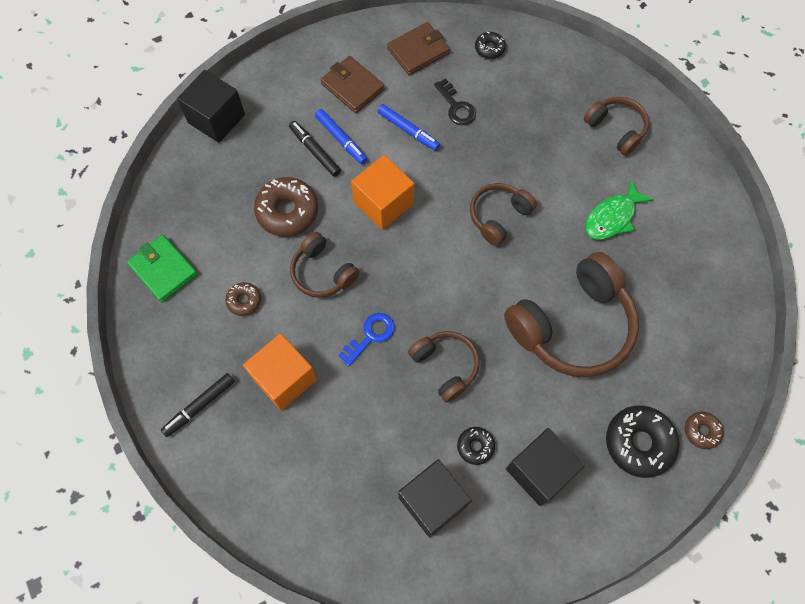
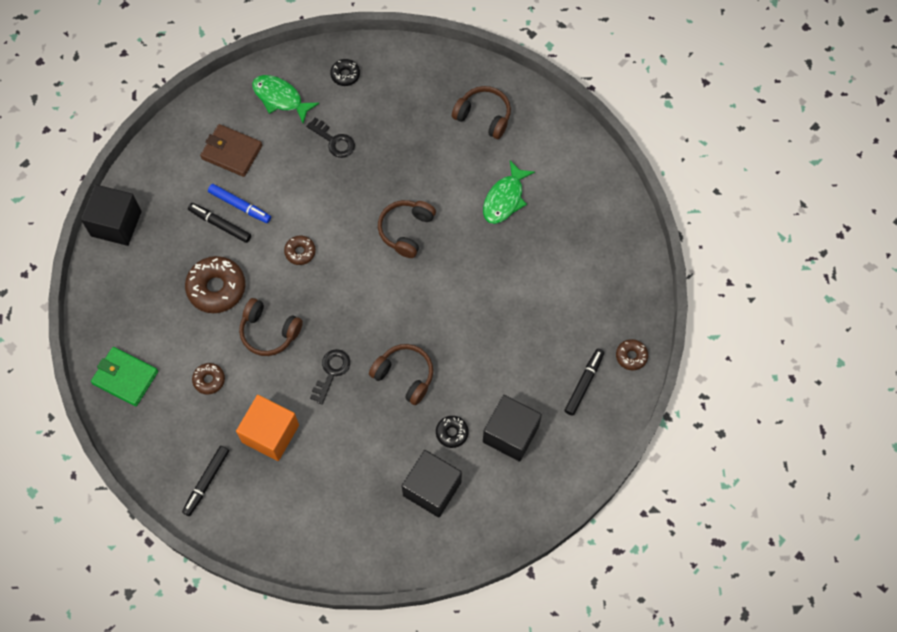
camera: 20 degrees left, 0 degrees up
blue key [338,313,395,366] -> black key [310,349,350,404]
orange cube [351,155,414,230] -> brown donut [284,236,316,265]
blue marker [377,104,440,151] -> none
brown wallet [387,22,450,75] -> green fish [252,75,319,123]
brown headphones [504,252,639,377] -> none
black donut [606,405,680,478] -> black marker [565,348,604,416]

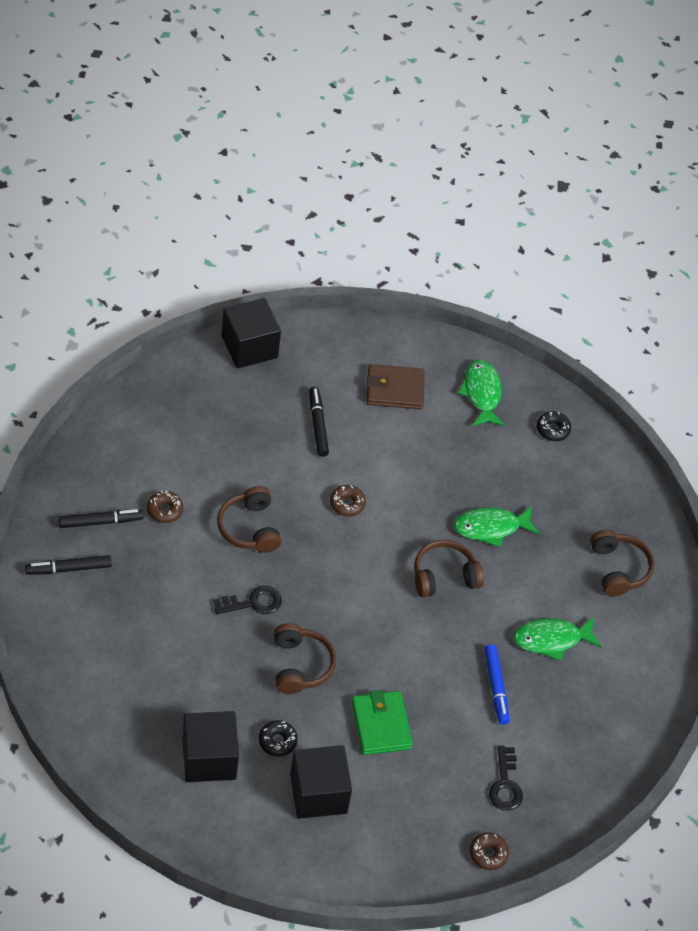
camera: 45 degrees right, 15 degrees down
green wallet [91,347,158,406] -> green wallet moved to [351,690,413,755]
brown donut [185,256,245,313] -> none
brown wallet [200,124,262,177] -> brown wallet turned 75 degrees counterclockwise [366,364,425,409]
blue marker [208,184,271,223] -> blue marker moved to [484,644,509,725]
orange cube [236,395,299,461] -> none
black key [306,118,355,158] -> black key moved to [489,746,523,811]
black marker [565,348,604,416] -> black marker moved to [59,509,144,528]
none -> green fish [454,506,539,547]

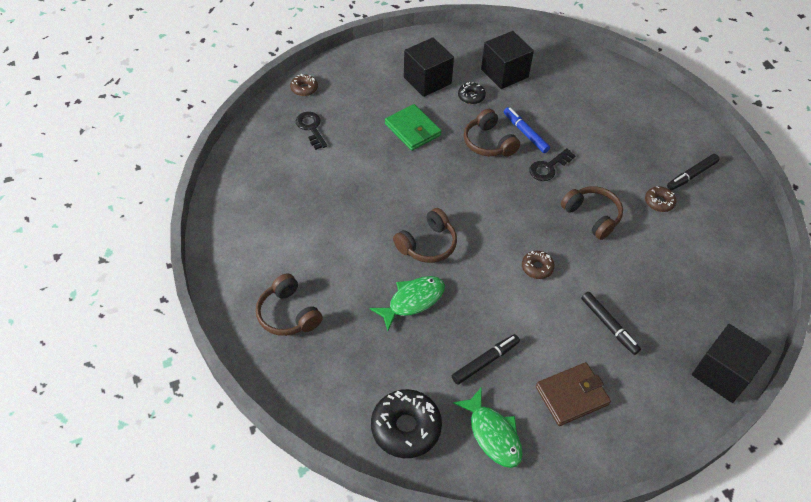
camera: 160 degrees right, 0 degrees up
black marker [25,555,112,575] -> black marker moved to [452,334,520,385]
blue marker [484,644,509,725] -> blue marker moved to [504,107,550,153]
green fish [513,617,602,661] -> none
black donut [537,411,571,441] -> black donut [371,389,442,458], size x1.89

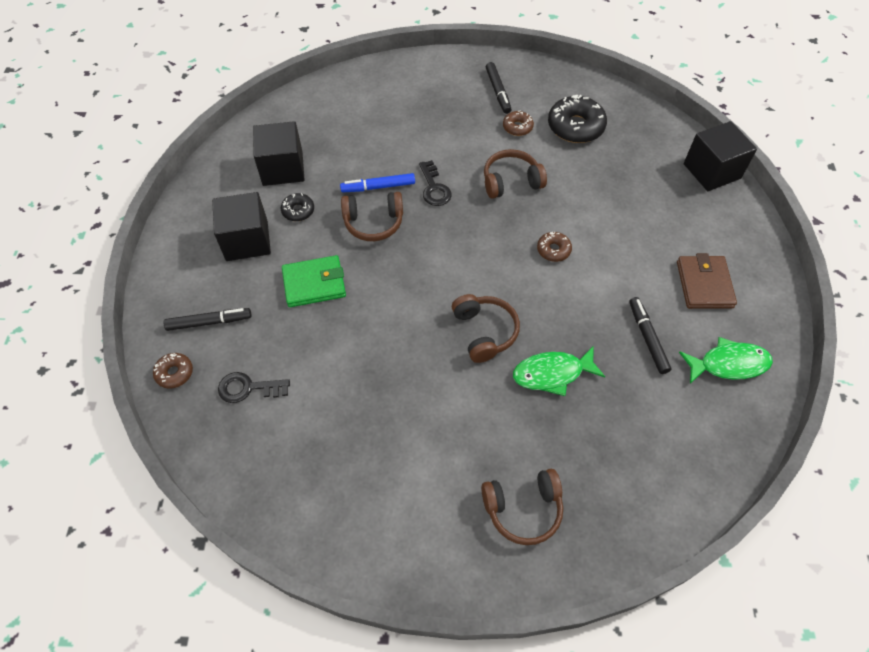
camera: 65 degrees left, 5 degrees up
green fish [370,276,445,331] -> green fish turned 90 degrees counterclockwise [513,346,605,396]
black donut [371,389,442,458] -> black donut moved to [548,95,607,143]
black marker [581,292,641,355] -> black marker moved to [164,308,252,331]

